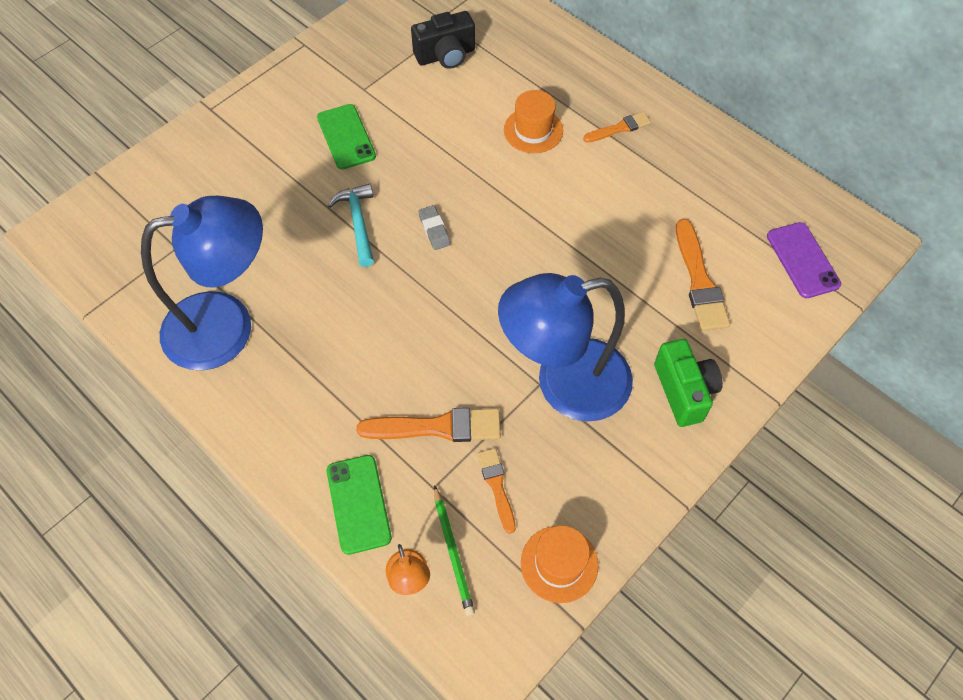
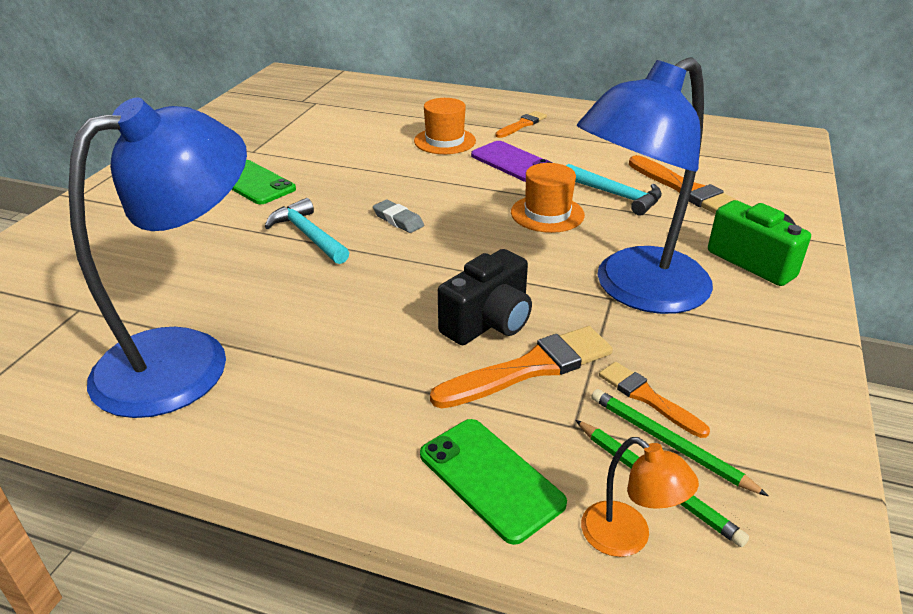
camera: 25 degrees left, 25 degrees down
black camera [411,11,475,69] -> black camera moved to [438,249,532,345]
orange hat [521,526,598,603] -> orange hat moved to [511,163,585,233]
purple phone [767,222,841,298] -> purple phone moved to [471,141,553,182]
none -> turquoise hammer [566,164,662,216]
none -> green pencil [591,389,768,496]

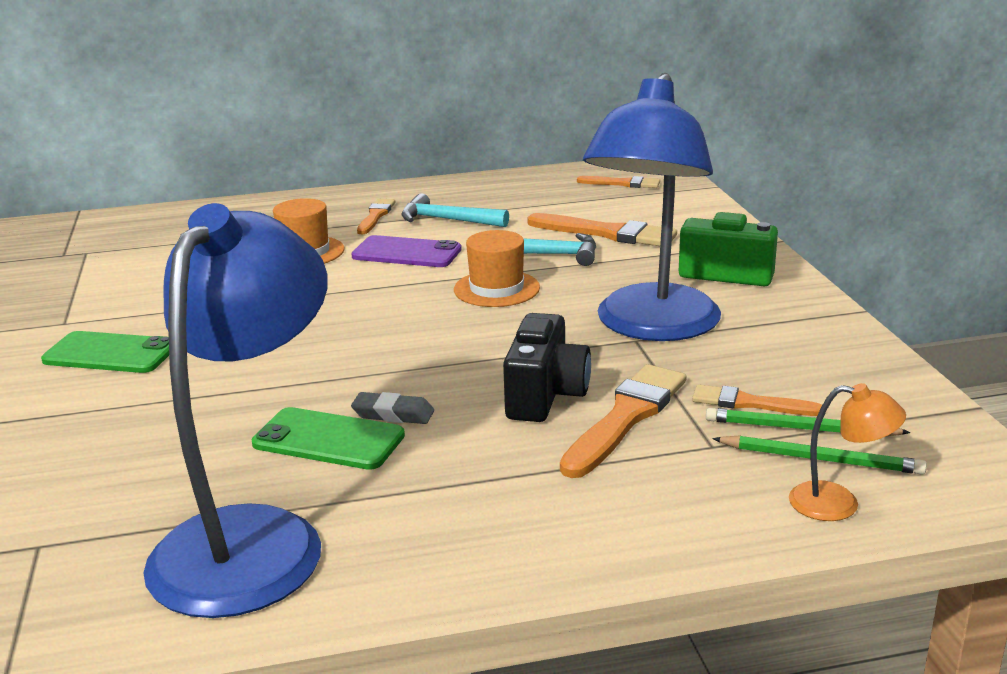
camera: 30 degrees left, 10 degrees down
turquoise hammer [265,198,349,264] -> turquoise hammer moved to [401,193,509,227]
grey eraser [373,200,424,233] -> grey eraser moved to [351,392,434,424]
green phone [420,419,567,545] -> green phone moved to [252,407,405,470]
none -> orange brush [577,176,660,188]

